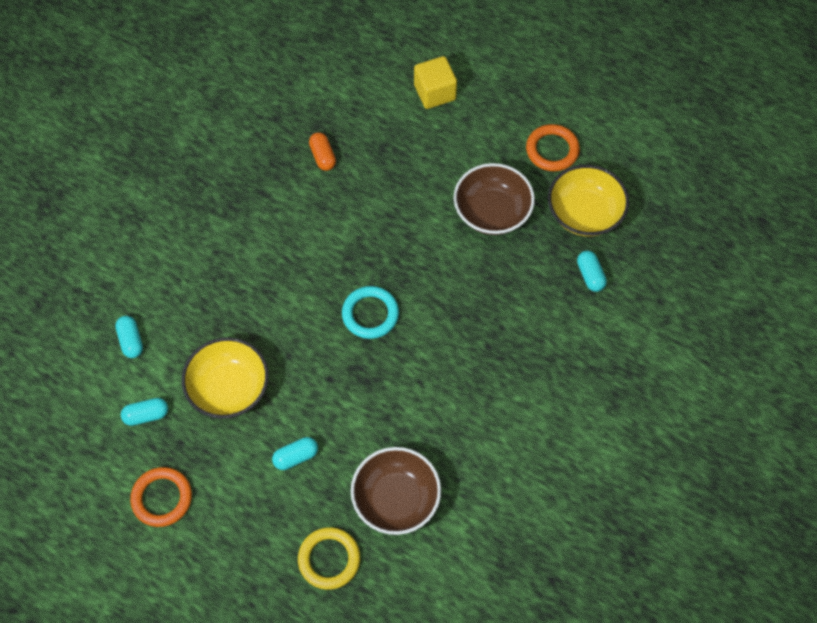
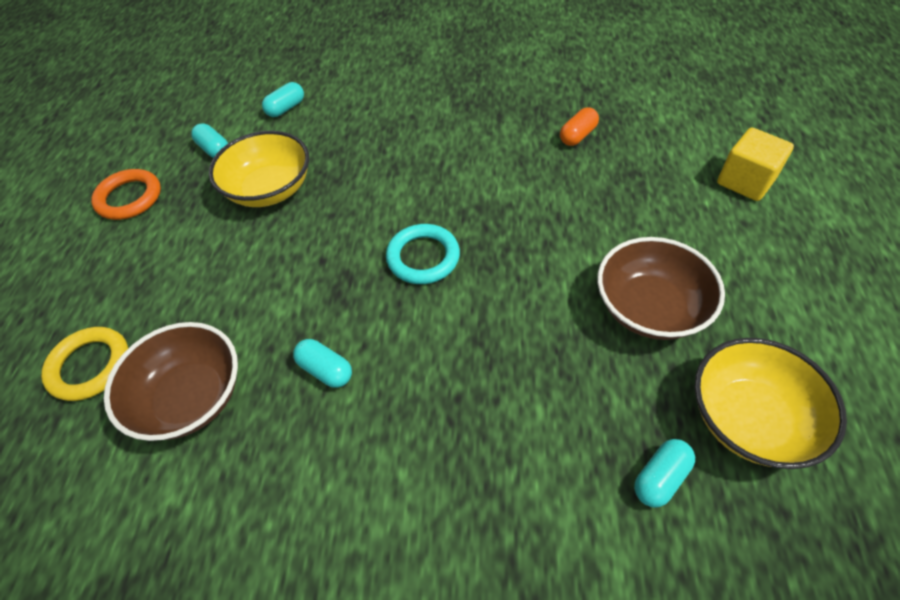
camera: 65 degrees right, 10 degrees down
turquoise capsule [272,437,318,470] -> turquoise capsule moved to [293,339,352,388]
orange ring [526,124,580,171] -> none

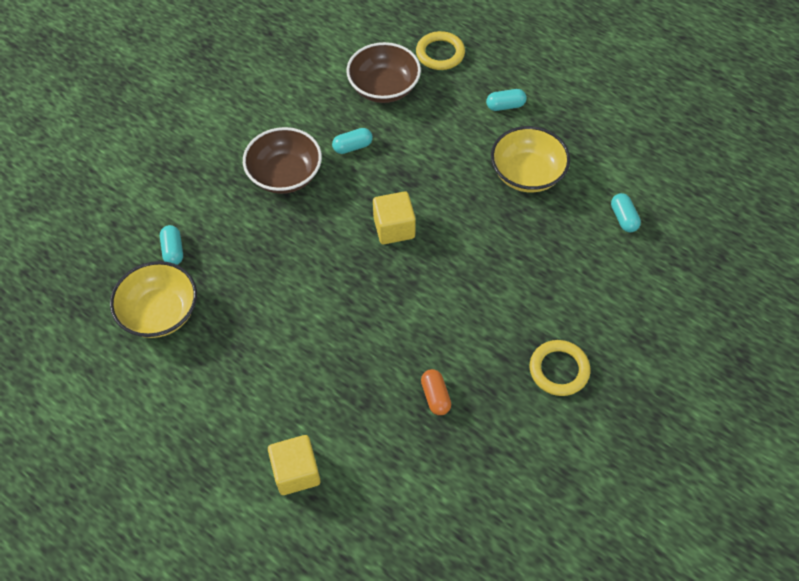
camera: 120 degrees right, 5 degrees up
orange ring [91,169,161,220] -> none
turquoise capsule [191,123,228,158] -> turquoise capsule moved to [486,89,527,111]
turquoise ring [386,224,460,284] -> yellow cube [373,191,416,244]
brown bowl [597,237,725,340] -> brown bowl moved to [243,127,322,194]
none -> yellow ring [530,340,590,396]

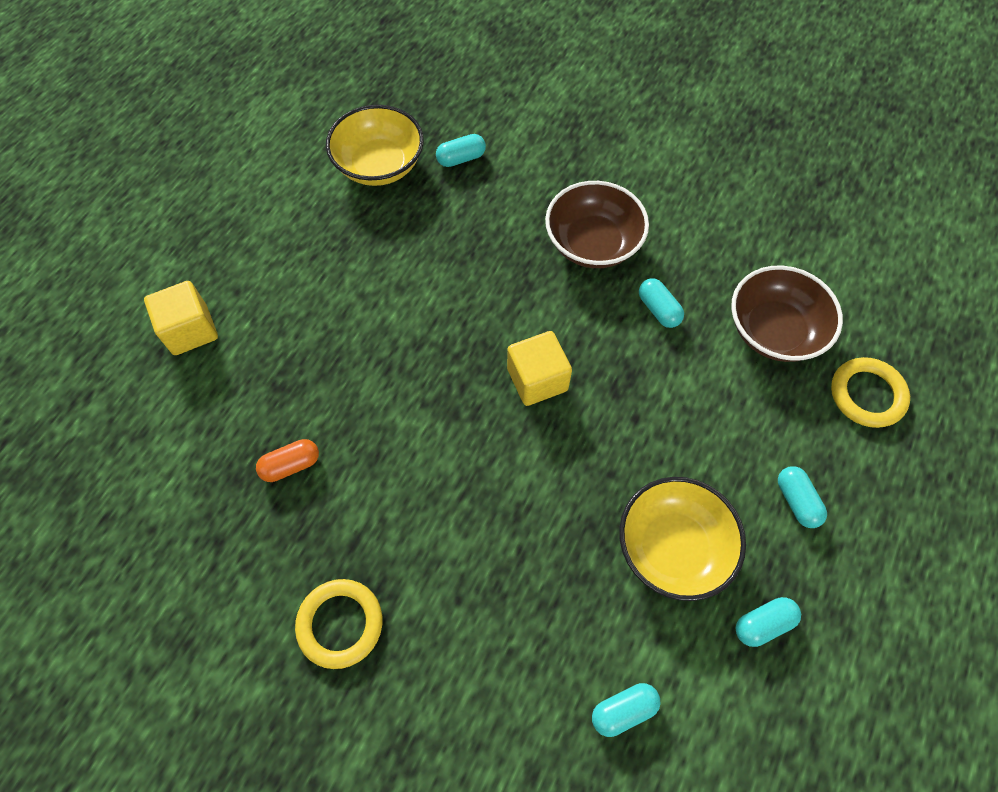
camera: 80 degrees right, 5 degrees up
none -> turquoise capsule [736,597,801,647]

